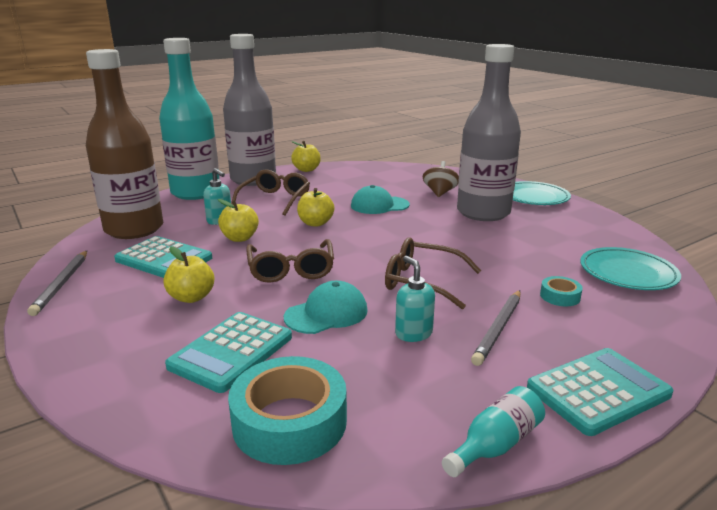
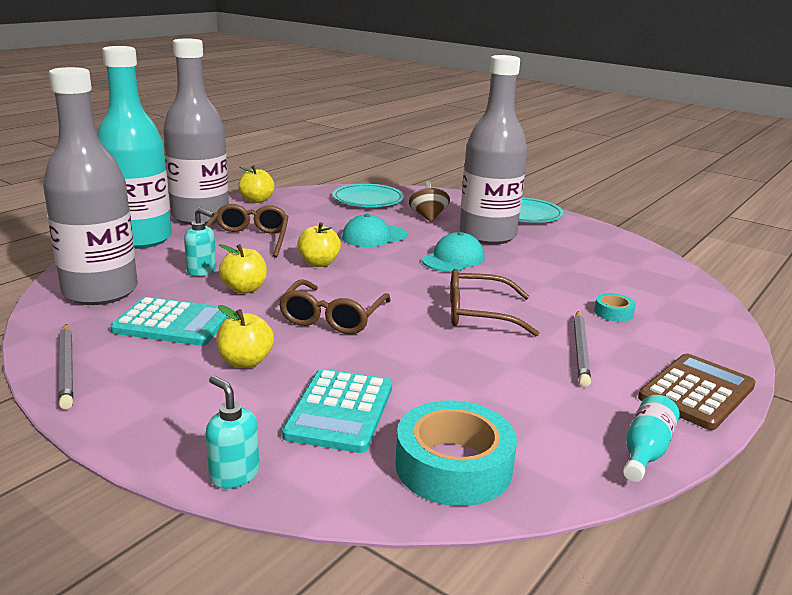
camera: 20 degrees left, 0 degrees up
brown bottle [86,49,163,239] -> grey bottle [43,67,138,305]
brown glasses [246,239,334,283] -> brown glasses turned 45 degrees clockwise [279,280,391,334]
turquoise cap [284,281,367,334] -> turquoise cap moved to [422,232,485,272]
turquoise soap dispenser [395,256,435,342] -> turquoise soap dispenser moved to [205,376,259,489]
turquoise calculator [527,348,673,436] -> brown calculator [638,353,756,430]
turquoise plate [580,247,681,290] -> turquoise plate moved to [333,184,404,207]

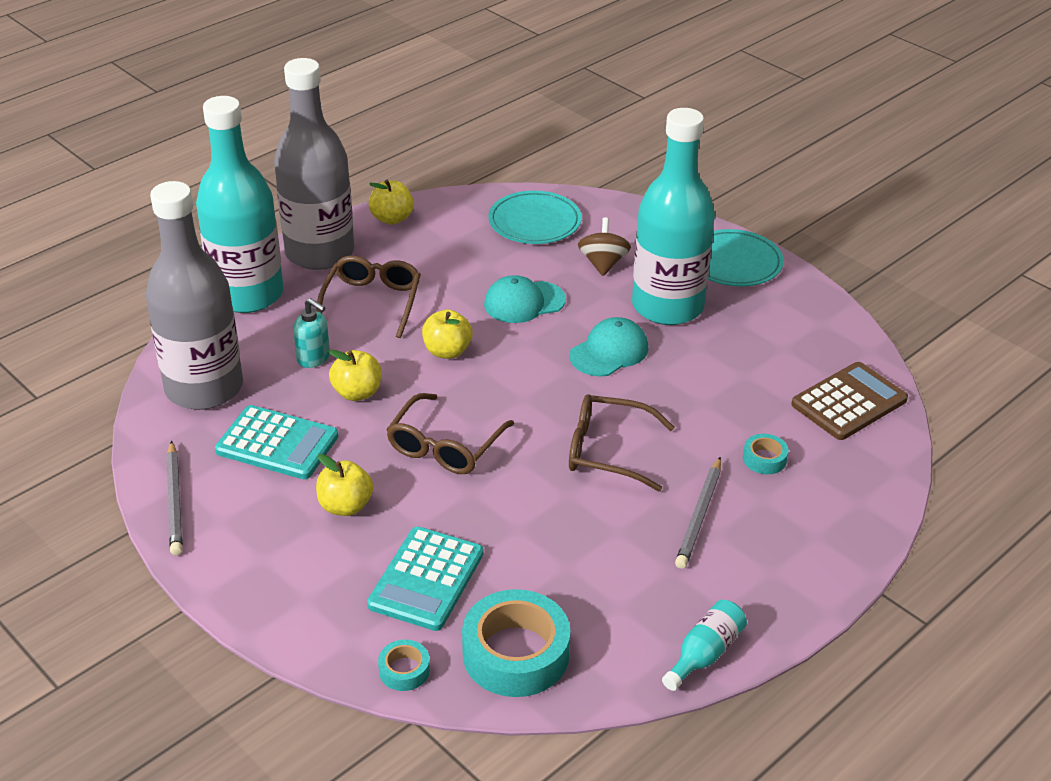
camera: 10 degrees right, 15 degrees up
turquoise soap dispenser [205,376,259,489] -> none
grey bottle [459,55,527,245] -> turquoise bottle [632,108,715,325]
brown calculator [638,353,756,430] -> brown calculator moved to [791,362,908,440]
none -> turquoise tape [378,640,430,691]

